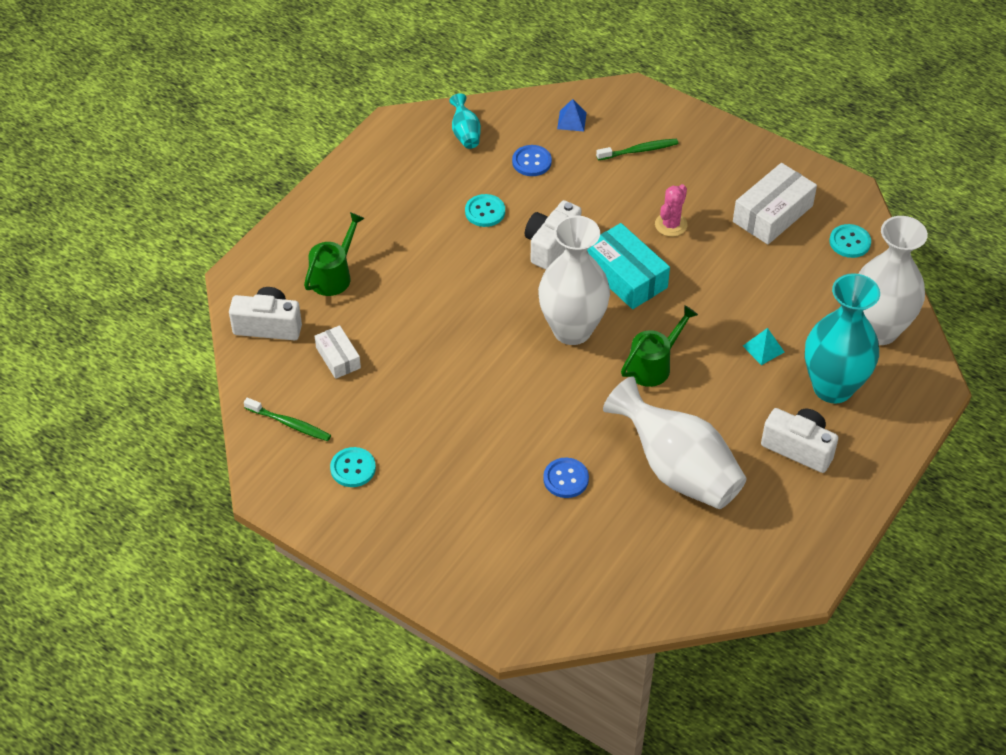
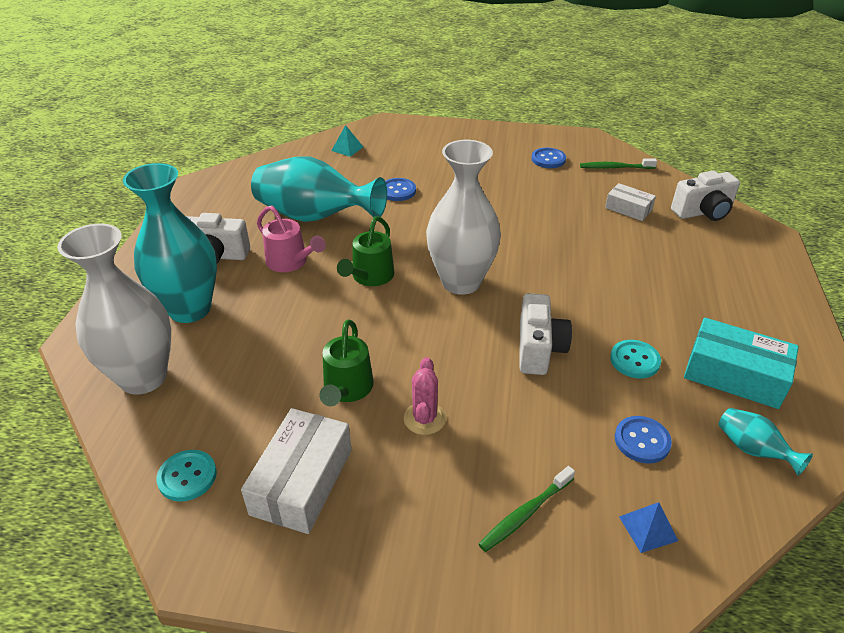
camera: 155 degrees right, 10 degrees down
green watering can [304,212,365,296] -> green watering can moved to [319,319,374,406]
turquoise button [330,447,376,487] -> blue button [531,148,566,168]
turquoise box [587,223,670,309] -> turquoise box moved to [684,318,799,409]
white vase [603,376,747,509] -> turquoise vase [251,157,387,222]
turquoise pyramid [743,328,784,365] -> turquoise pyramid moved to [331,125,363,157]
none -> pink watering can [257,205,326,272]

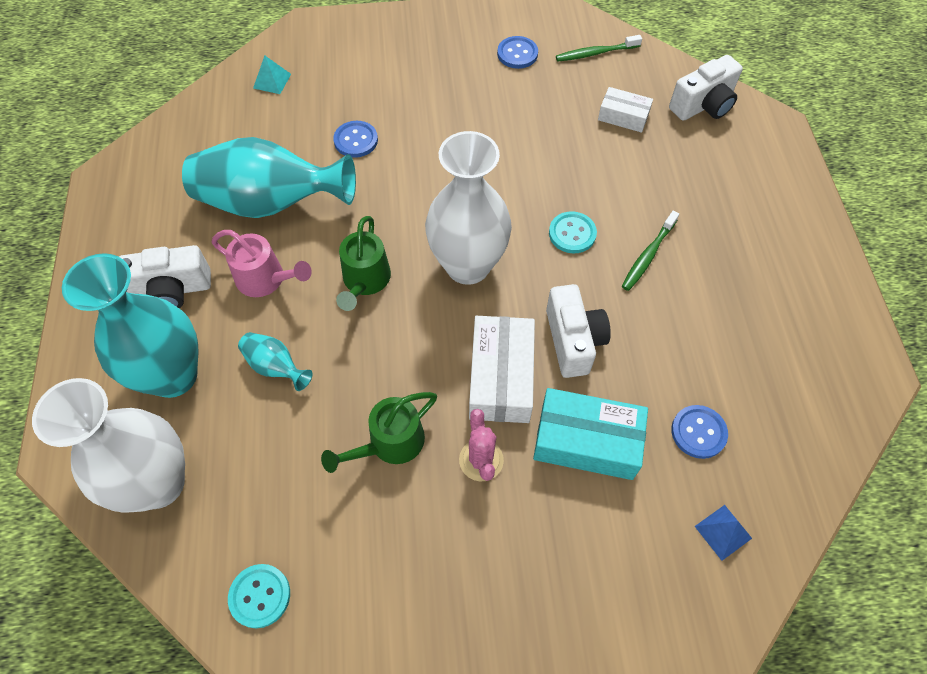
camera: 15 degrees left, 20 degrees up
white box [241,408,351,534] -> white box moved to [469,316,535,423]
green watering can [319,319,374,406] -> green watering can turned 60 degrees clockwise [321,392,437,473]
green toothbrush [479,466,575,552] -> green toothbrush moved to [622,211,679,291]
turquoise button [610,340,661,378] -> turquoise button moved to [549,211,597,253]
turquoise box [684,318,799,409] -> turquoise box moved to [533,388,648,480]
turquoise vase [718,408,813,476] -> turquoise vase moved to [238,332,313,391]

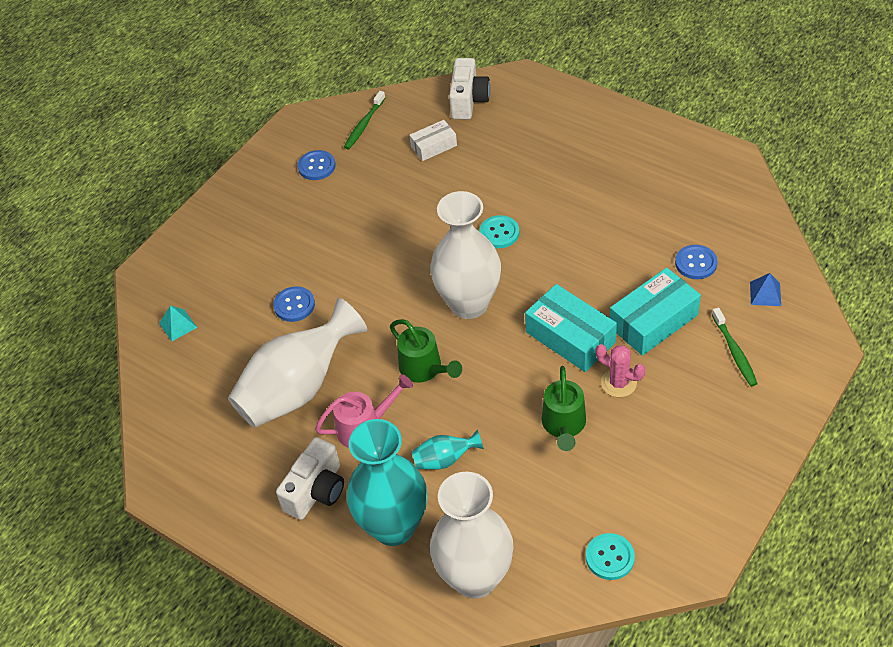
camera: 45 degrees left, 10 degrees down
turquoise vase [182,137,356,218] -> white vase [228,298,367,428]
white box [469,316,535,423] -> turquoise box [525,284,617,372]
white camera [546,284,611,378] -> none
green toothbrush [622,211,679,291] -> green toothbrush moved to [712,308,758,386]

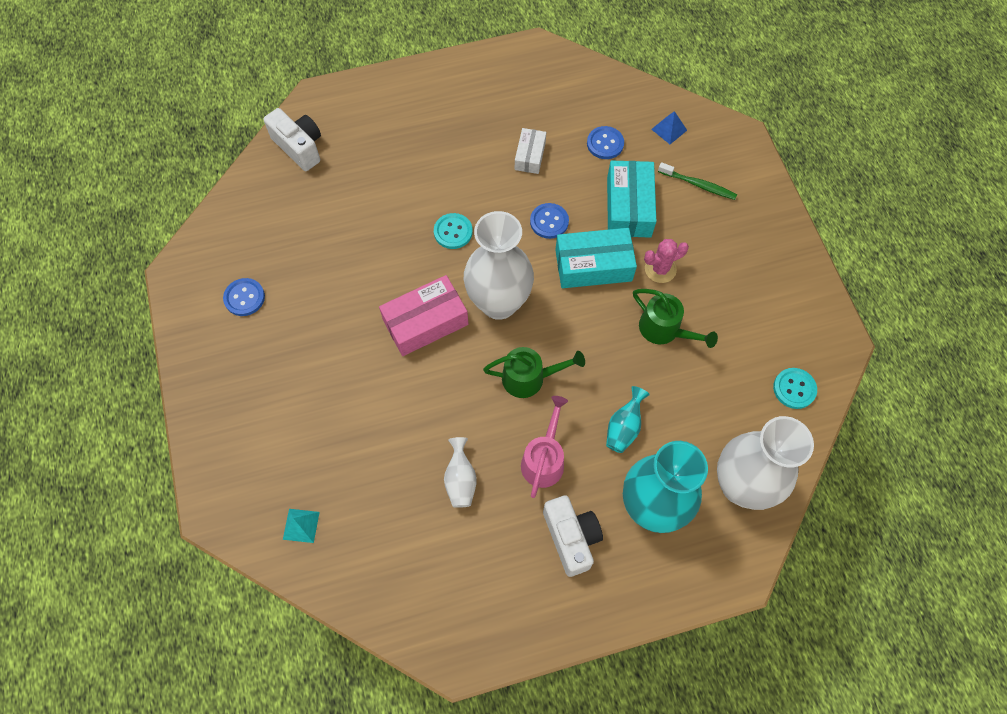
camera: 55 degrees left, 15 degrees up
white vase [228,298,367,428] -> white vase [444,437,477,508], size x0.45
blue button [273,286,315,322] -> blue button moved to [530,203,569,239]
green toothbrush [344,91,385,149] -> none
white box [409,120,457,161] -> white box moved to [515,128,546,174]
none -> pink box [379,275,469,356]

